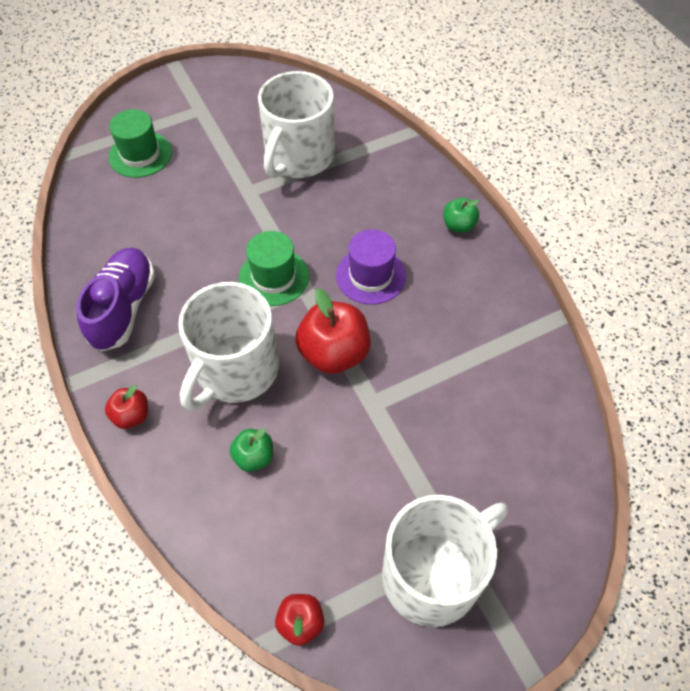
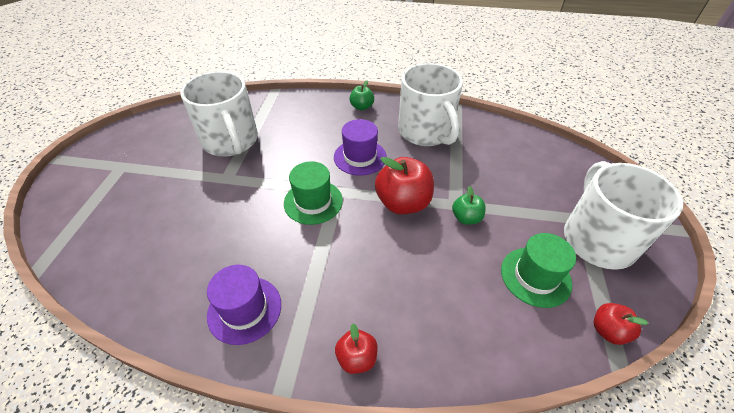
camera: 55 degrees left, 10 degrees down
purple shoe [76,248,155,352] -> purple hat [207,265,281,345]
green hat [109,109,172,178] -> green hat moved to [501,233,576,308]
white mug [178,282,279,411] -> white mug moved to [398,63,463,146]
green apple [230,428,273,472] -> green apple moved to [452,186,486,225]

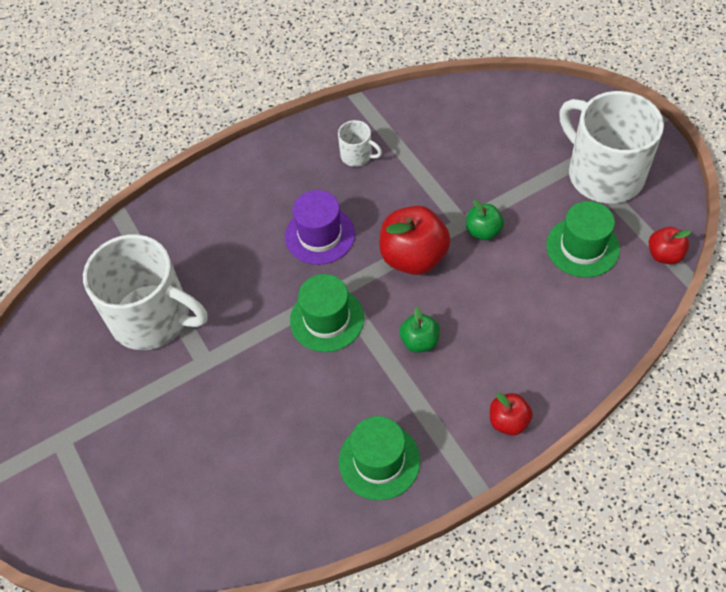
camera: 35 degrees left, 10 degrees up
purple hat [207,265,281,345] -> green hat [339,416,420,500]
green apple [350,80,374,110] -> green apple moved to [399,307,440,353]
white mug [398,63,463,146] -> white mug [338,120,382,167], size x0.44

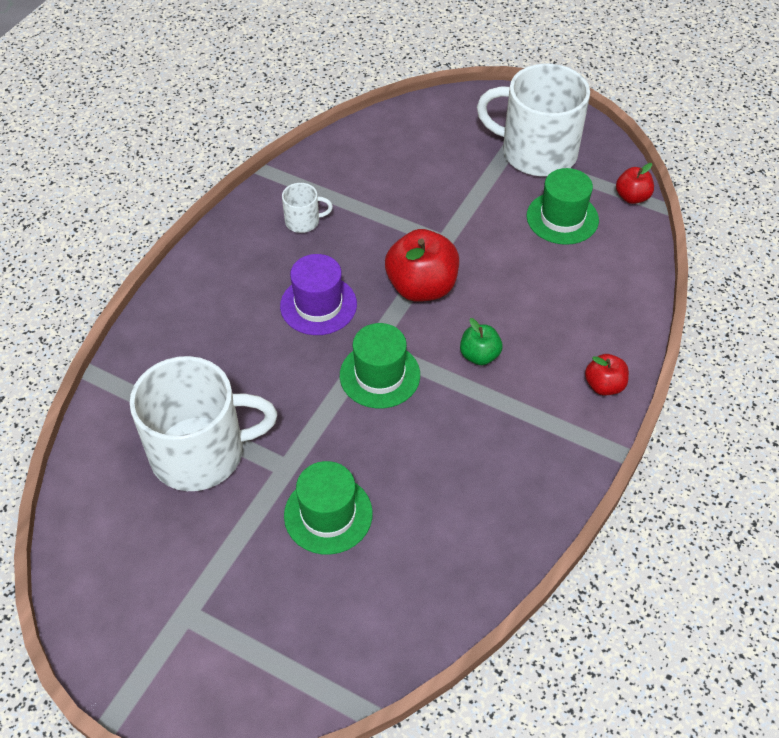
camera: 35 degrees left, 5 degrees down
green hat [339,416,420,500] -> green hat moved to [284,461,373,555]
green apple [466,200,504,240] -> none

